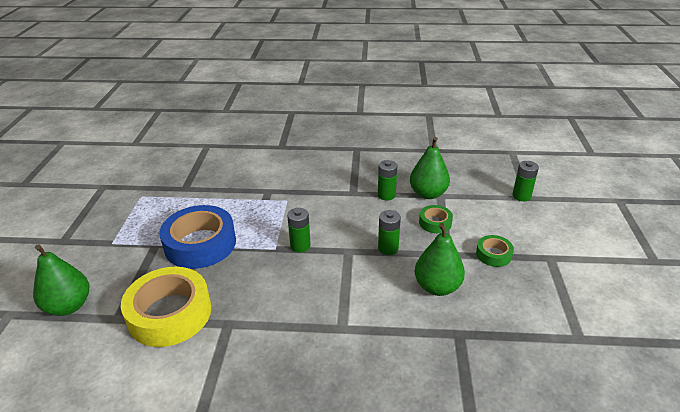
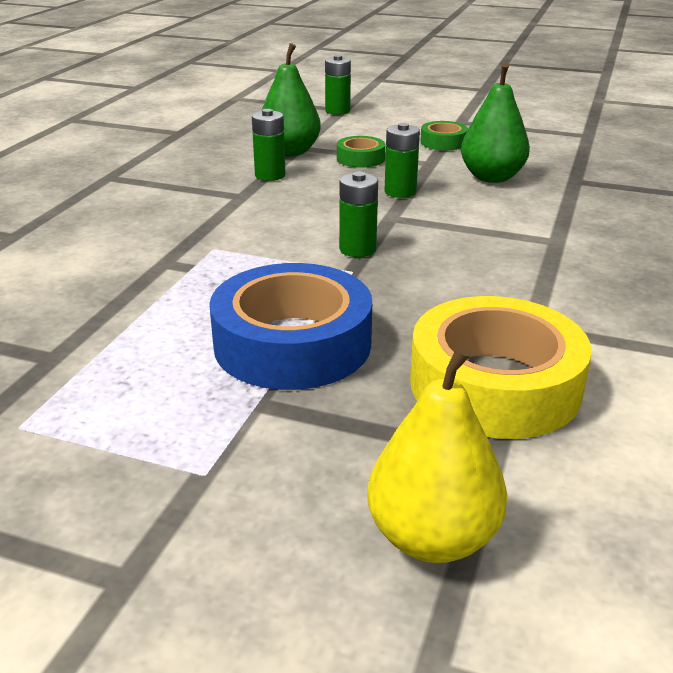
camera: 75 degrees left, 5 degrees down
green pear [33,244,89,316] -> yellow pear [368,345,507,563]

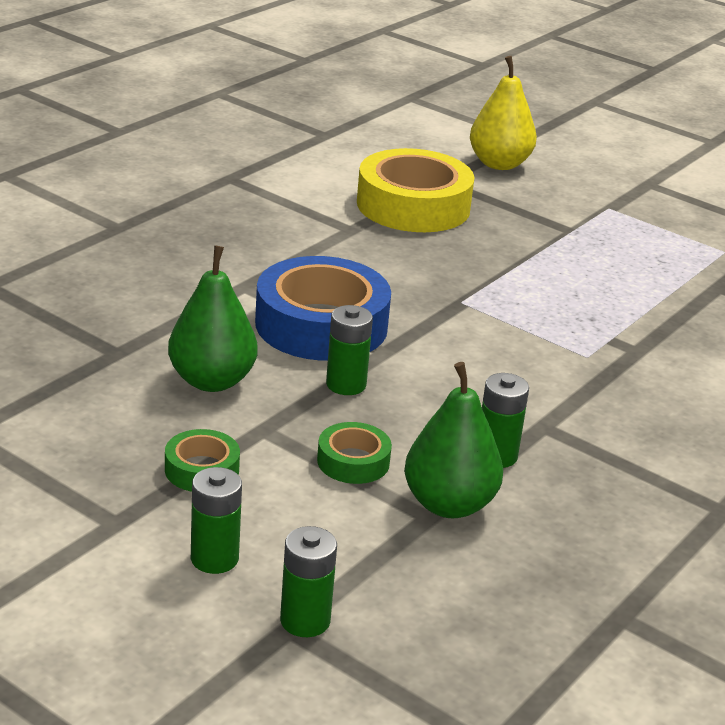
camera: 165 degrees left, 0 degrees up
blue tape [209,263,372,390] -> blue tape moved to [255,256,391,361]
green battery [339,172,378,257] -> green battery moved to [191,467,242,574]

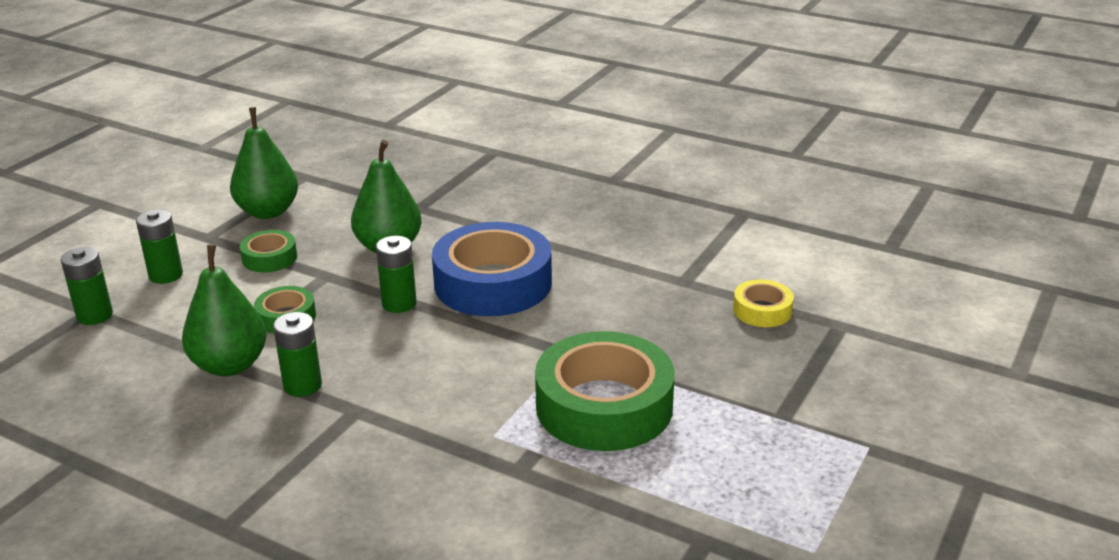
camera: 85 degrees right, 0 degrees up
yellow tape [357,148,475,232] -> yellow tape [733,279,794,327], size x0.48
yellow pear [470,56,537,170] -> none
none -> green pear [230,107,298,219]
none -> green tape [535,331,675,451]

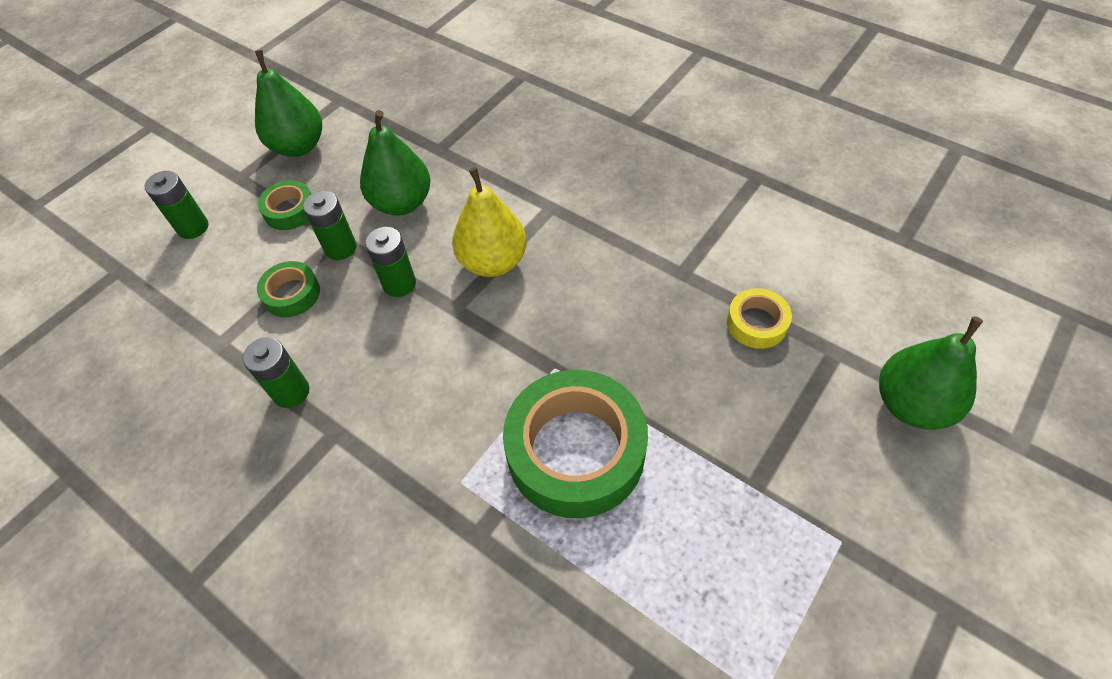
camera: 10 degrees right, 25 degrees up
green battery [61,247,113,325] -> green battery moved to [303,191,357,260]
green pear [182,245,267,377] -> green pear moved to [879,317,983,430]
blue tape [432,222,552,316] -> yellow pear [452,167,527,277]

